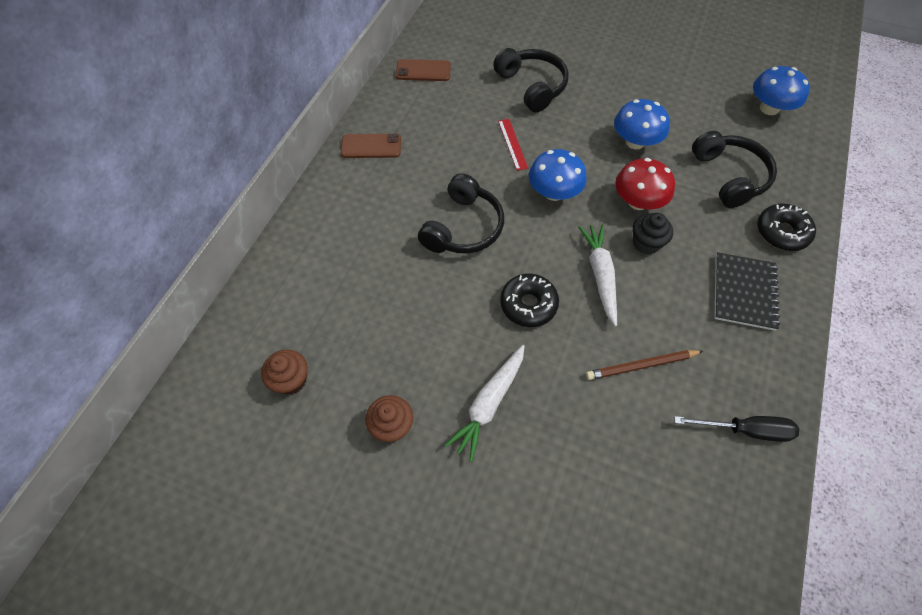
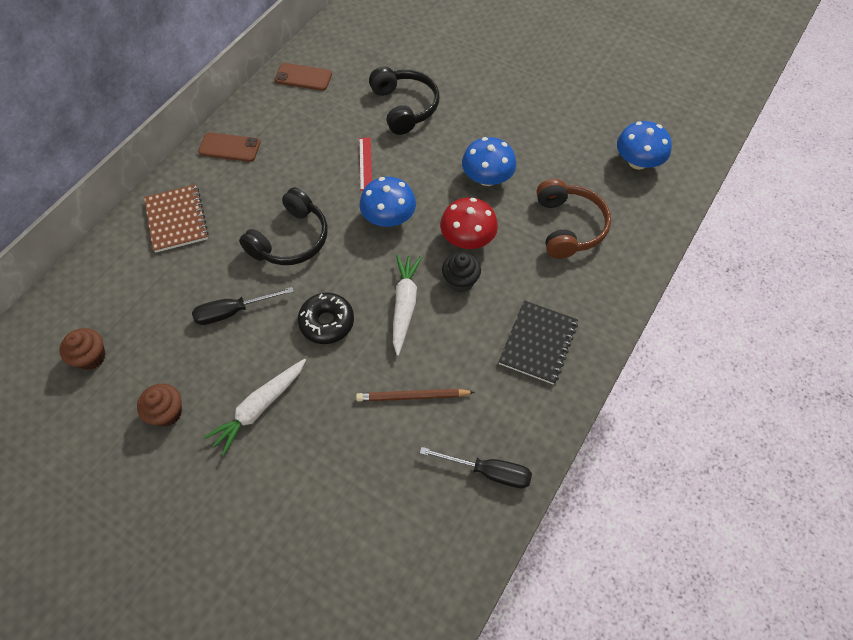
camera: 10 degrees right, 0 degrees up
black headphones [692,131,777,208] -> brown headphones [537,179,611,259]
black donut [757,203,816,251] -> none
none -> brown notebook [144,184,209,253]
none -> black screwdriver [192,287,294,325]

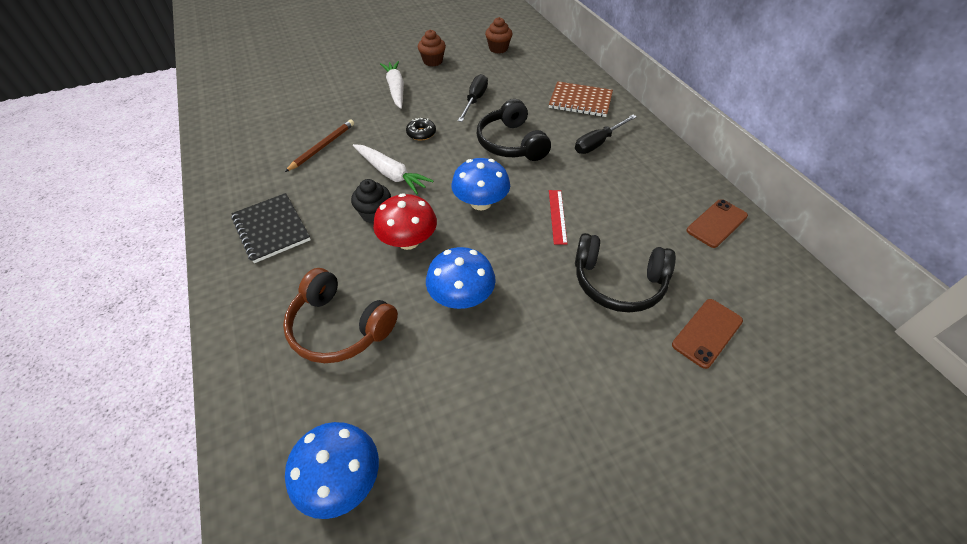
camera: 125 degrees right, 10 degrees down
brown phone [198,132,260,162] -> brown phone moved to [672,299,743,369]
black donut [298,293,354,344] -> black donut [406,118,436,141], size x0.65
red ruler [359,138,372,191] -> red ruler turned 60 degrees clockwise [549,190,567,245]
black screwdriver [420,447,532,488] -> black screwdriver moved to [575,115,637,154]

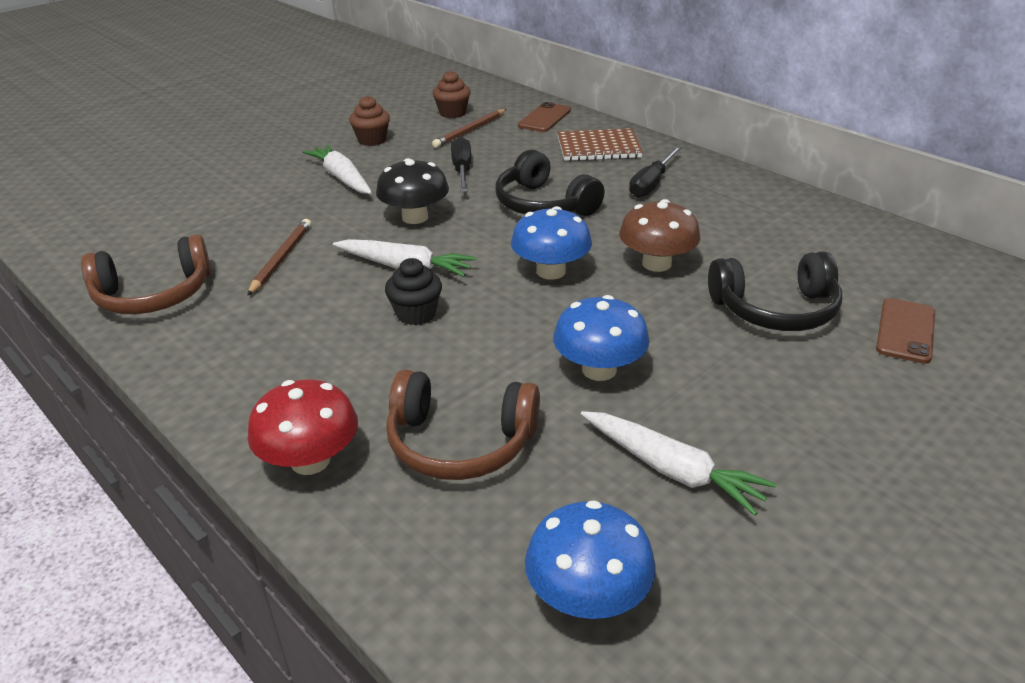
camera: 20 degrees left, 15 degrees down
black notebook [231,193,311,263] -> none
red mushroom [373,193,437,250] -> red mushroom moved to [248,379,358,475]
black donut [406,118,436,141] -> black mushroom [376,158,449,224]
red ruler [549,190,567,245] -> brown mushroom [619,199,700,272]
brown phone [687,199,748,248] -> brown phone moved to [518,102,571,132]
none -> brown headphones [81,234,211,314]
none -> brown pencil [432,109,506,148]
none -> white carrot [581,411,776,516]

